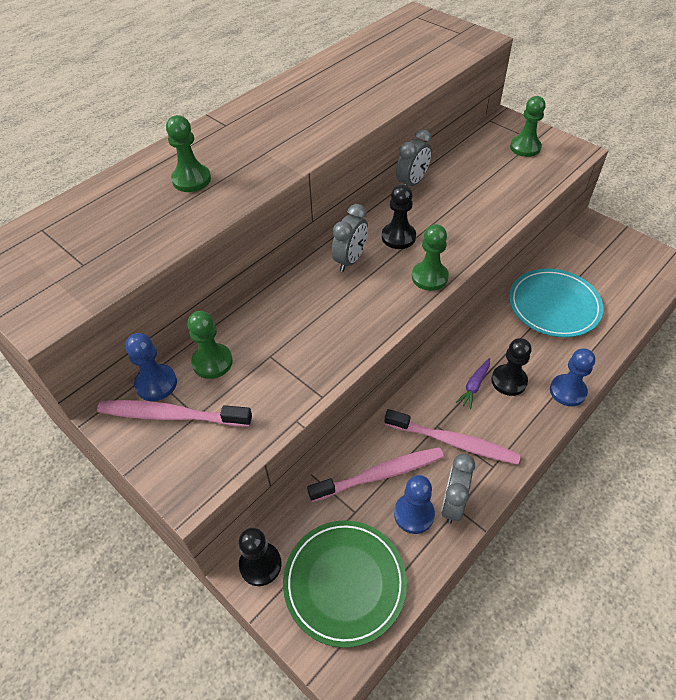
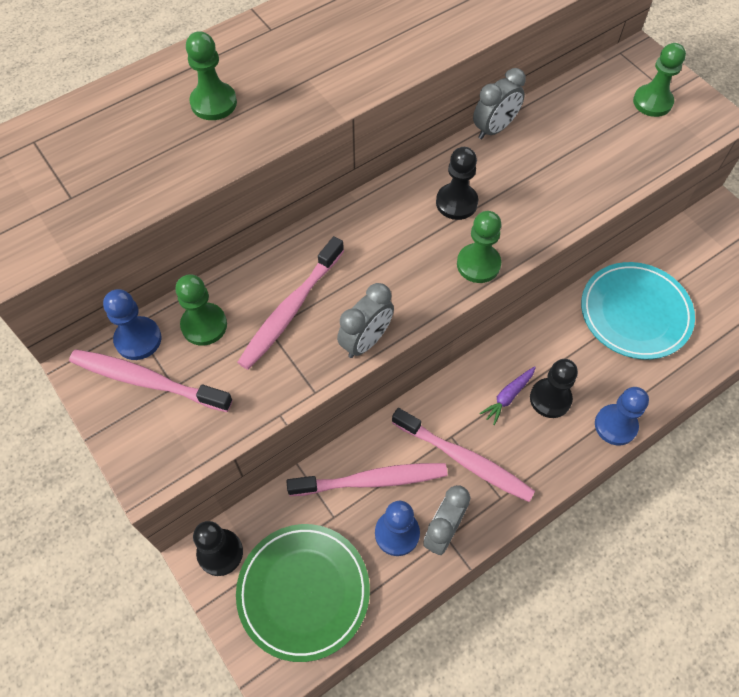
camera: 10 degrees right, 10 degrees up
grey clock [332,204,368,272] -> grey clock moved to [337,283,394,358]
none -> pink toothbrush [237,236,344,370]

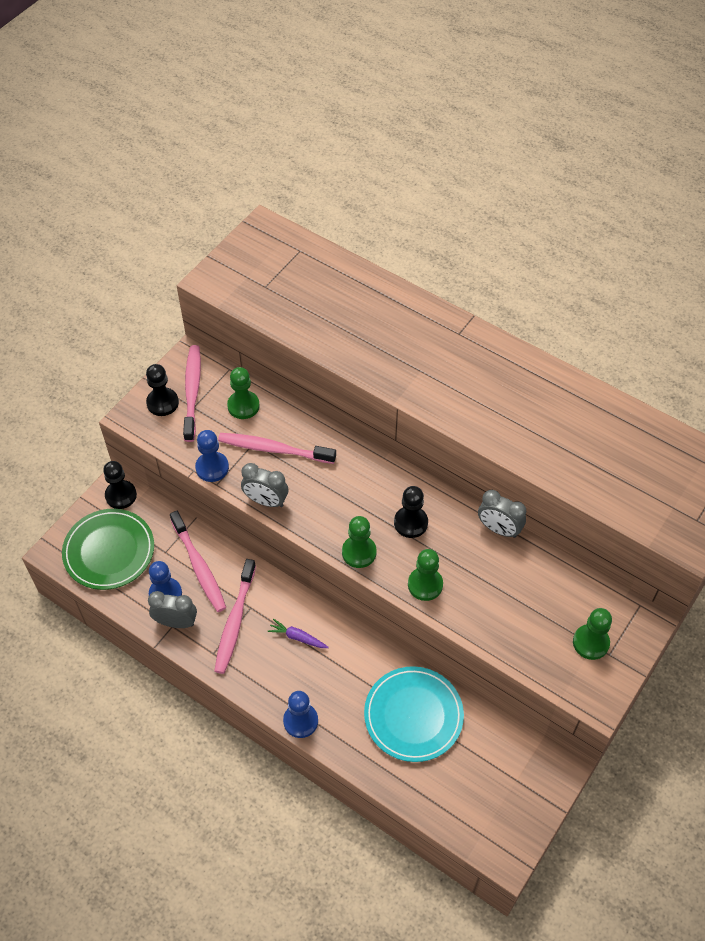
camera: 70 degrees right, 5 degrees down
blue pawn [103,289,161,360] -> blue pawn moved to [195,430,229,482]
green pawn [186,31,237,120] -> green pawn moved to [408,549,443,601]
black pawn [530,359,578,418] -> black pawn moved to [146,364,179,416]

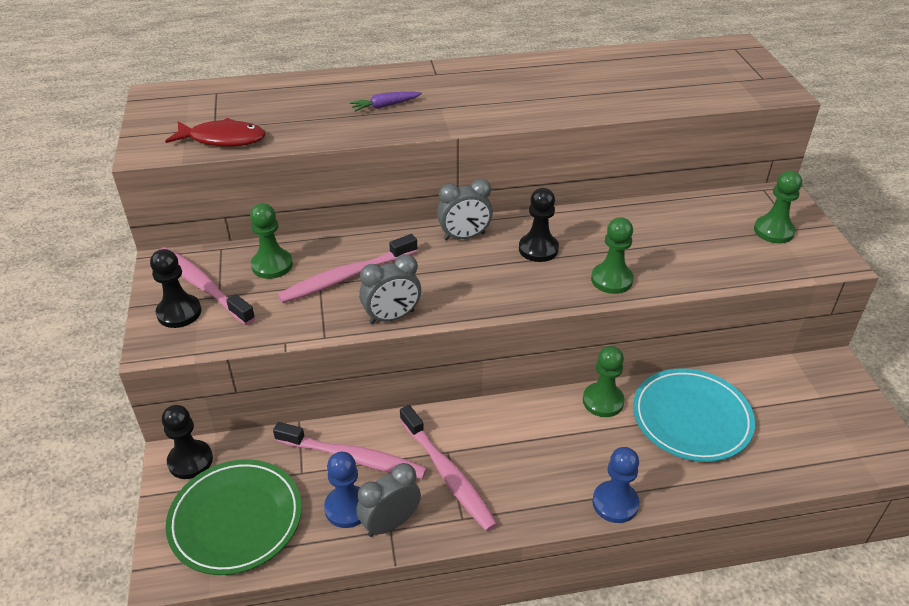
camera: 45 degrees left, 15 degrees down
blue pawn [195,430,229,482] -> none
purple carrot [267,619,329,648] -> purple carrot moved to [350,92,422,112]
green pawn [342,516,377,568] -> green pawn moved to [583,346,625,417]
grey clock [478,490,526,538] -> grey clock moved to [437,179,493,241]
none -> red fish [165,118,265,147]

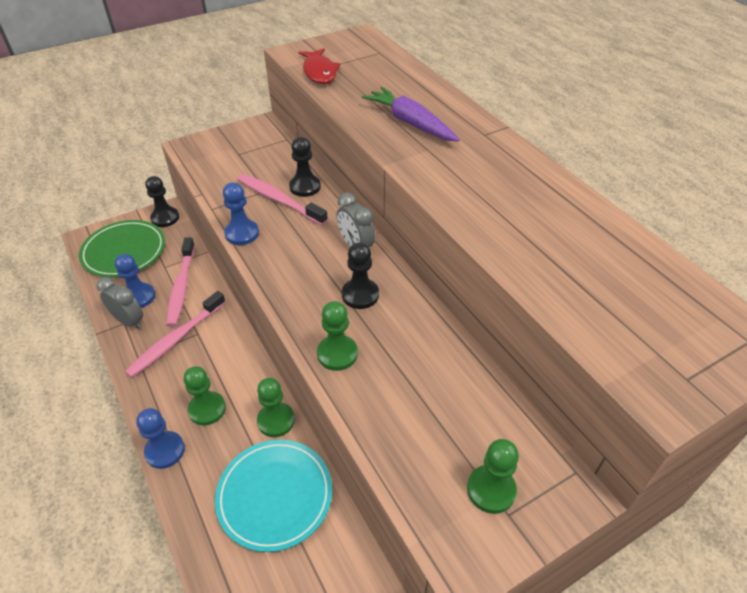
camera: 70 degrees right, 5 degrees up
black pawn [150,249,201,328] -> black pawn moved to [289,137,321,197]
pink toothbrush [159,247,255,325] -> none
green pawn [250,203,293,279] -> green pawn moved to [184,366,226,426]
purple carrot [350,92,422,112] -> purple carrot [362,87,460,141], size x1.87
grey clock [359,254,421,324] -> blue pawn [223,182,259,245]

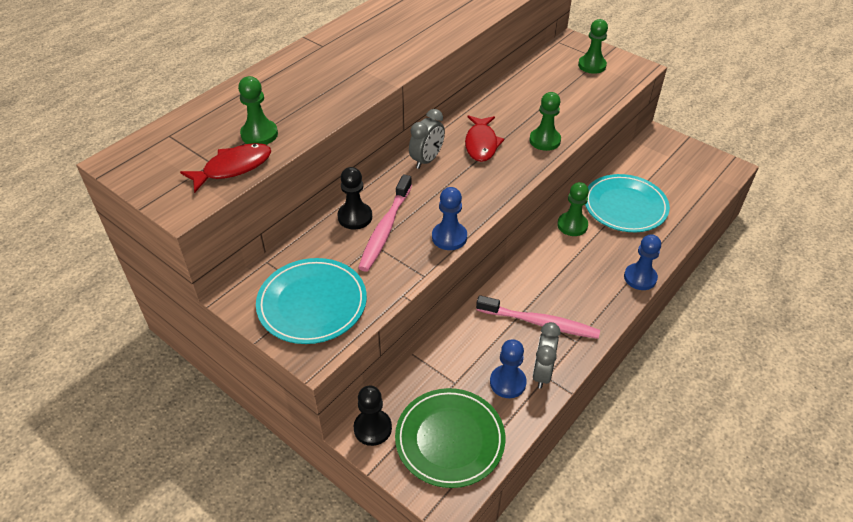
camera: 110 degrees left, 0 degrees up
pink toothbrush [166,237,195,327] -> none
green pawn [184,366,226,426] -> green pawn moved to [238,76,278,145]
black pawn [342,243,379,309] -> red fish [465,115,504,162]
purple carrot [362,87,460,141] -> none
none -> turquoise plate [256,258,367,344]

